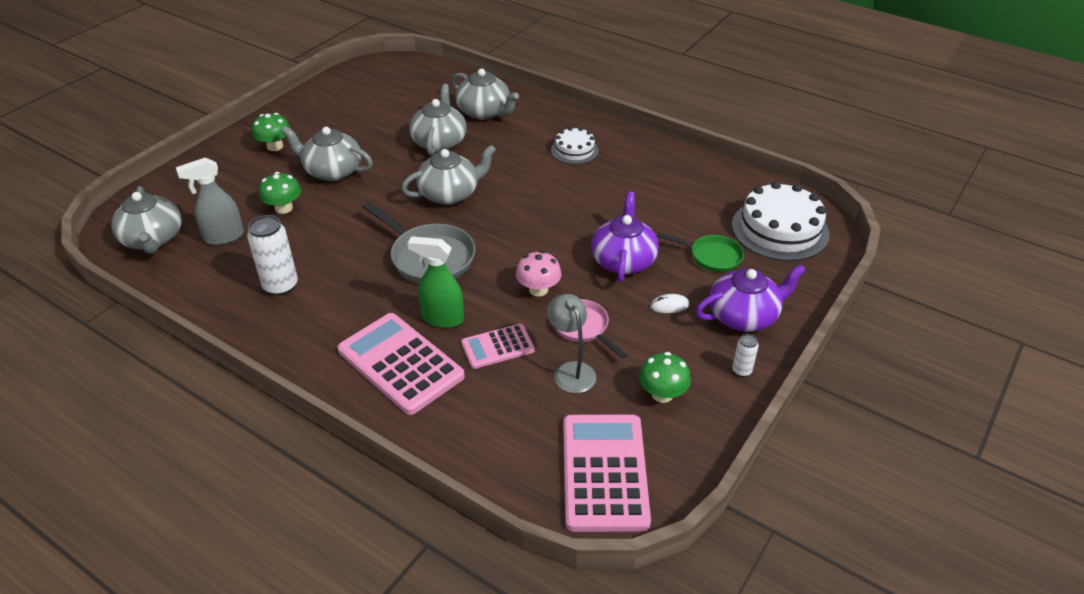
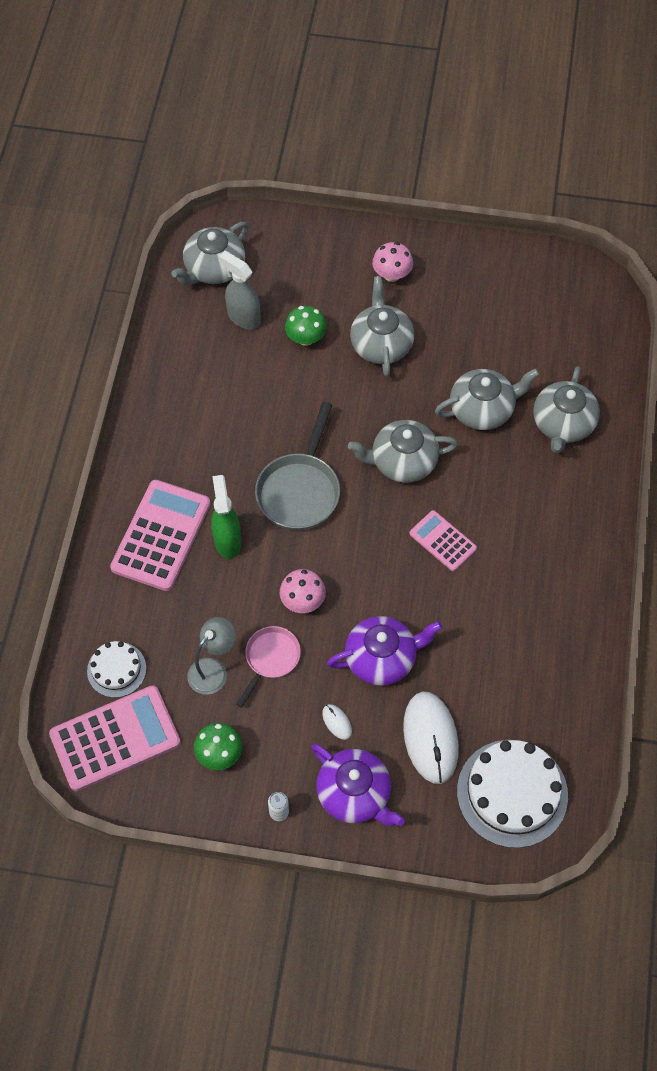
camera: 65 degrees right, 20 degrees up
white can [247,215,298,296] -> none
green mushroom [252,113,291,151] -> pink mushroom [372,242,413,282]
grey teapot [401,145,496,205] -> grey teapot turned 135 degrees clockwise [348,420,458,483]
pink calculator [461,324,535,369] -> pink calculator moved to [410,510,477,571]
white cake [551,127,599,164] -> white cake moved to [87,641,146,698]
green pan [657,232,744,272] -> white mouse [403,692,459,784]

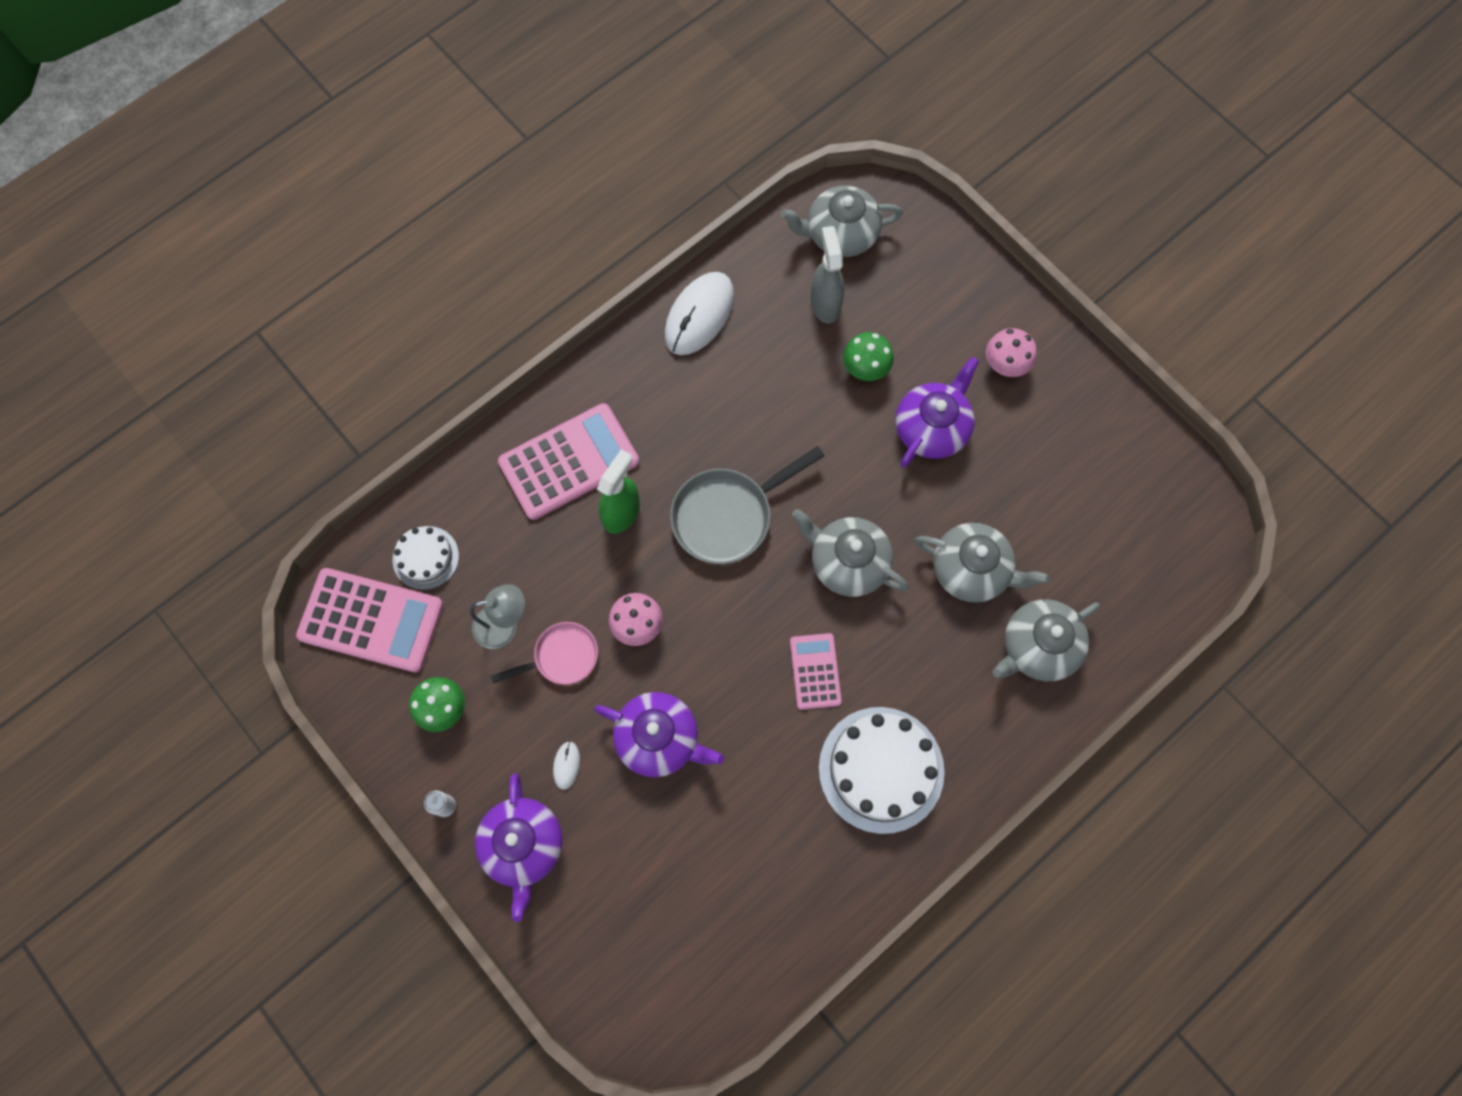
camera: 40 degrees right, 10 degrees up
grey teapot [350,276,414,377] -> purple teapot [896,357,979,468]
white mouse [403,692,459,784] -> white mouse moved to [665,272,734,355]
white cake [457,740,568,848] -> white cake moved to [819,707,945,834]

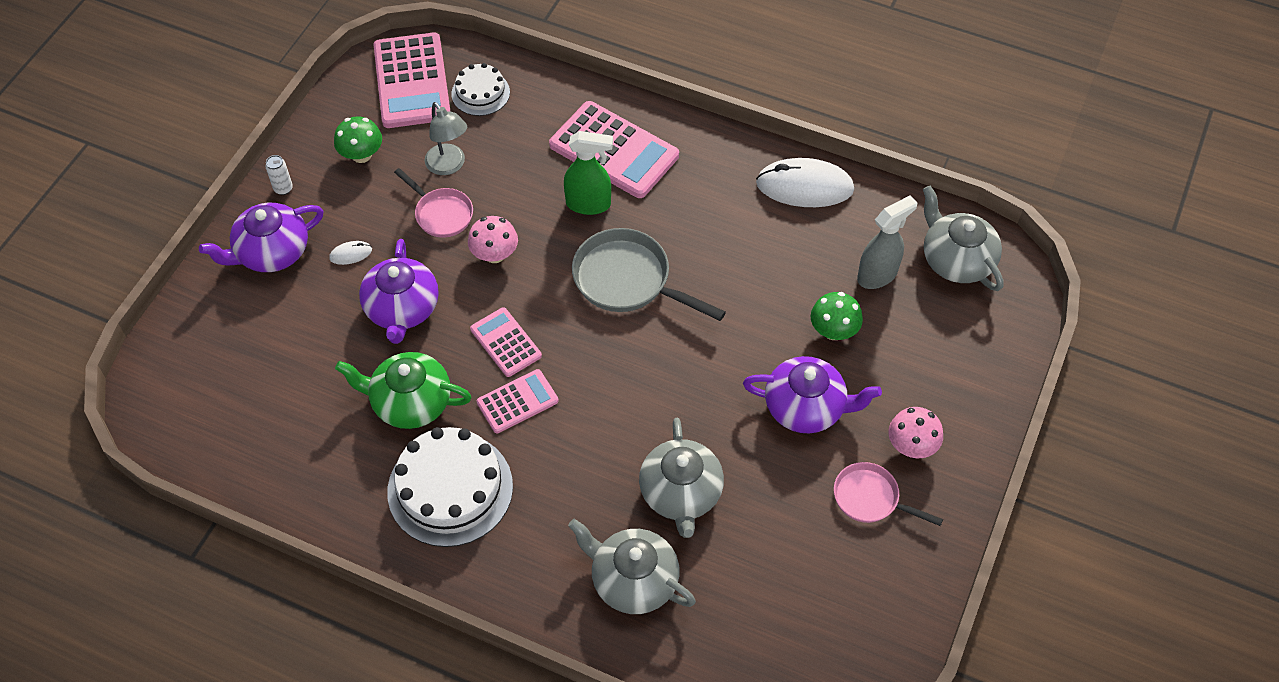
camera: 65 degrees right, 15 degrees down
grey teapot [792,509,908,597] -> none
none -> green teapot [335,352,472,429]
none -> pink calculator [470,307,542,377]
none -> pink pan [834,462,943,526]

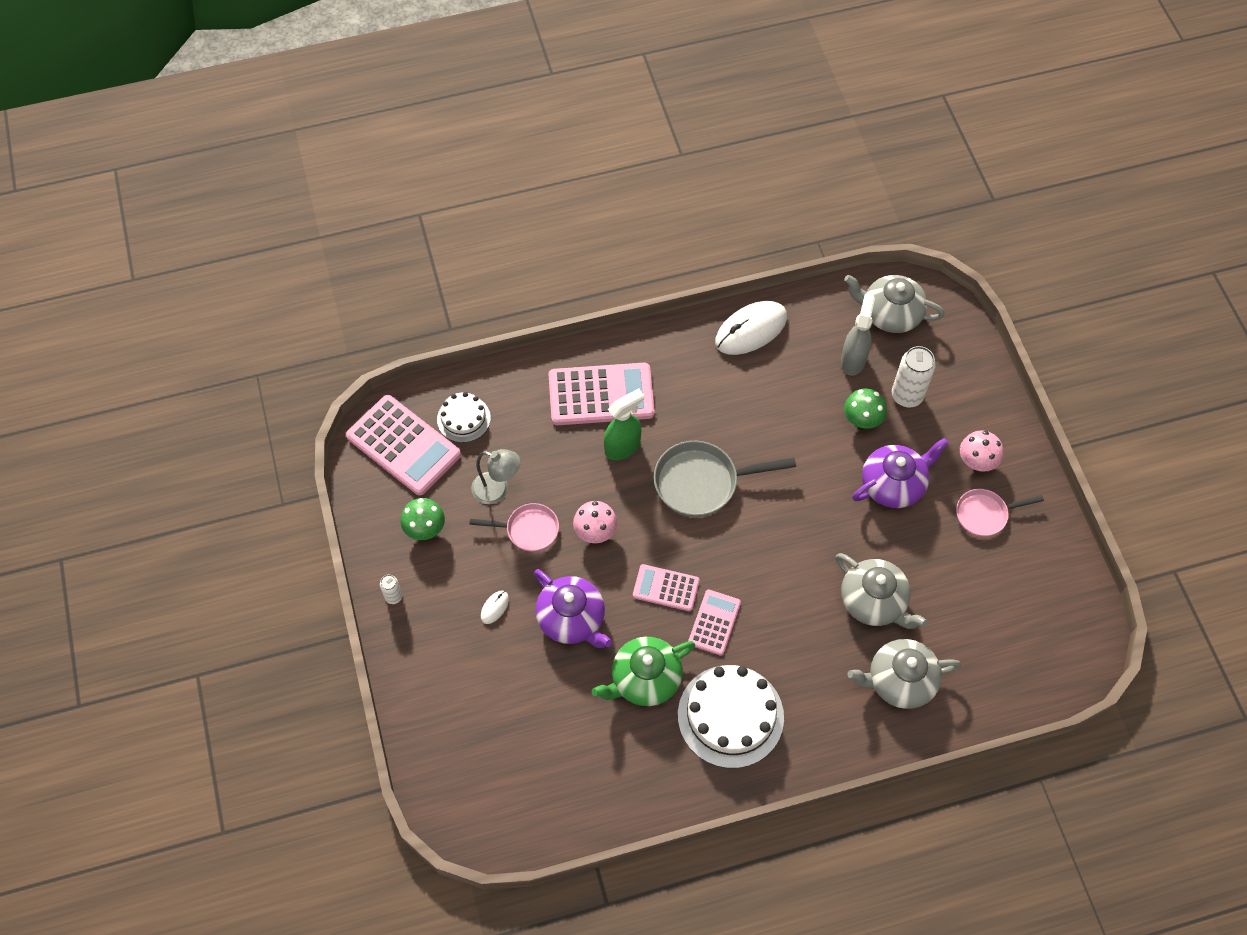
camera: 40 degrees left, 5 degrees up
purple teapot [199,203,324,272] -> none
none -> white can [892,346,936,408]

